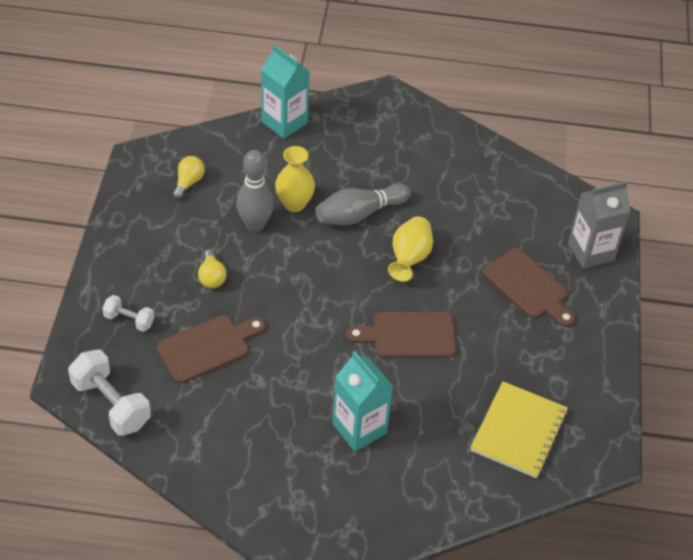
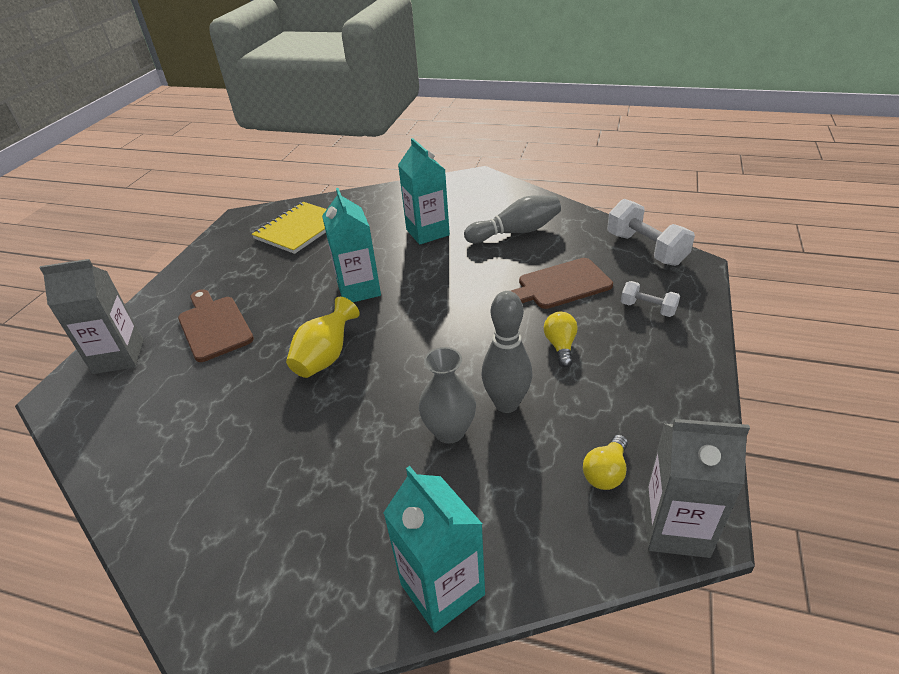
camera: 165 degrees left, 10 degrees down
yellow vase [275,146,315,212] -> grey vase [419,347,476,444]
grey bowling pin [315,183,411,225] -> grey bowling pin moved to [464,195,561,243]
brown cutting board [346,312,456,358] -> turquoise carton [322,188,381,302]
none -> grey carton [644,419,750,558]

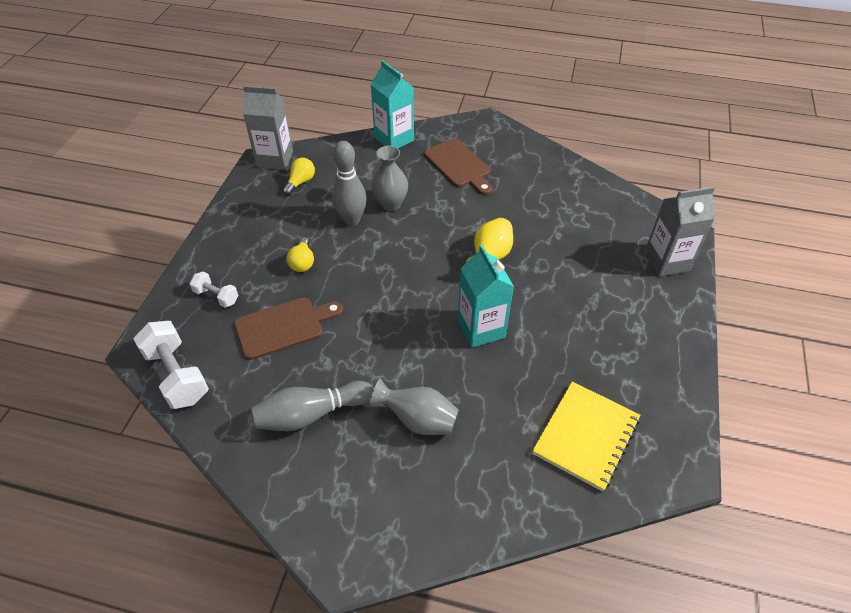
camera: 175 degrees right, 10 degrees up
brown cutting board [178,289,254,362] -> brown cutting board moved to [424,138,492,195]
turquoise carton [398,138,450,245] -> grey vase [369,378,459,435]

